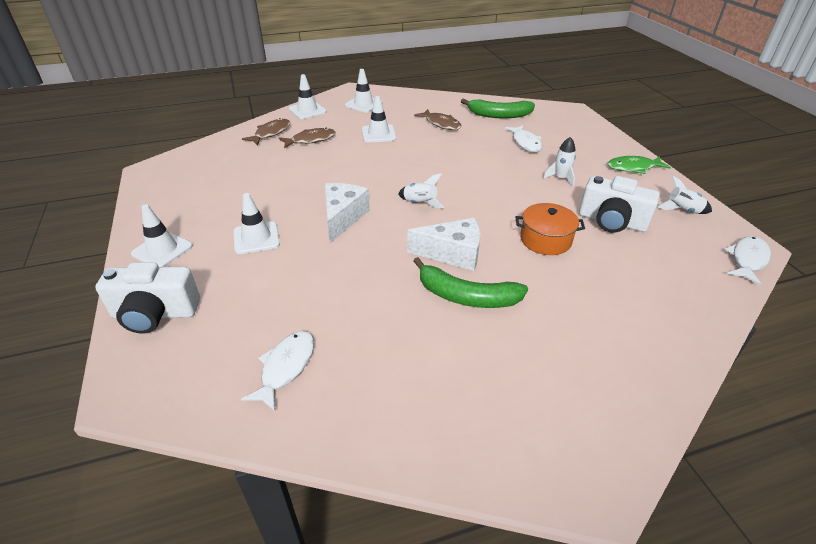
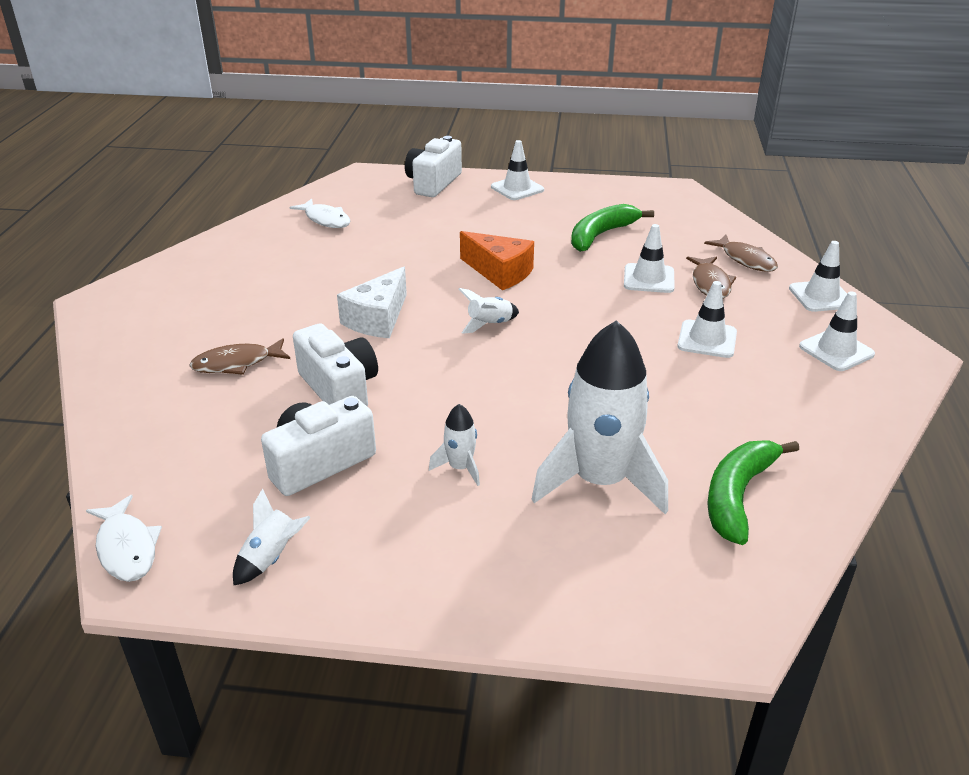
camera: 115 degrees right, 5 degrees down
white traffic cone [233,193,280,254] -> white traffic cone moved to [624,224,675,293]
white cheese [325,183,370,243] -> orange cheese [460,231,534,290]
green banana [413,257,528,308] -> green banana moved to [571,204,654,252]
brown fish [414,109,462,130] -> brown fish moved to [189,338,290,375]
white fish [505,125,542,152] -> white rocket [532,320,668,514]
orange pot [515,203,585,255] -> white camera [293,324,378,407]
green fish [608,156,671,174] -> none

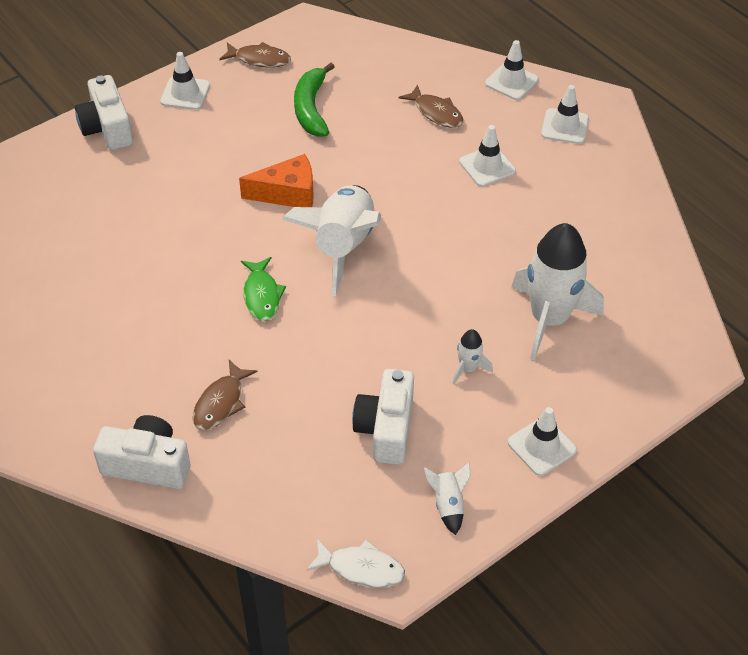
camera: 45 degrees left, 15 degrees up
white fish [289,199,351,228] -> none
white camera [293,324,378,407] -> white camera moved to [93,415,190,489]
white cheese [337,267,407,338] -> green fish [241,257,286,321]
white rocket [458,288,519,334] -> white rocket [282,185,381,296], size x2.31
white traffic cone [624,224,675,293] -> white traffic cone moved to [508,407,577,476]
brown fish [704,235,778,272] -> brown fish moved to [219,42,291,67]
green banana [707,440,799,545] -> none

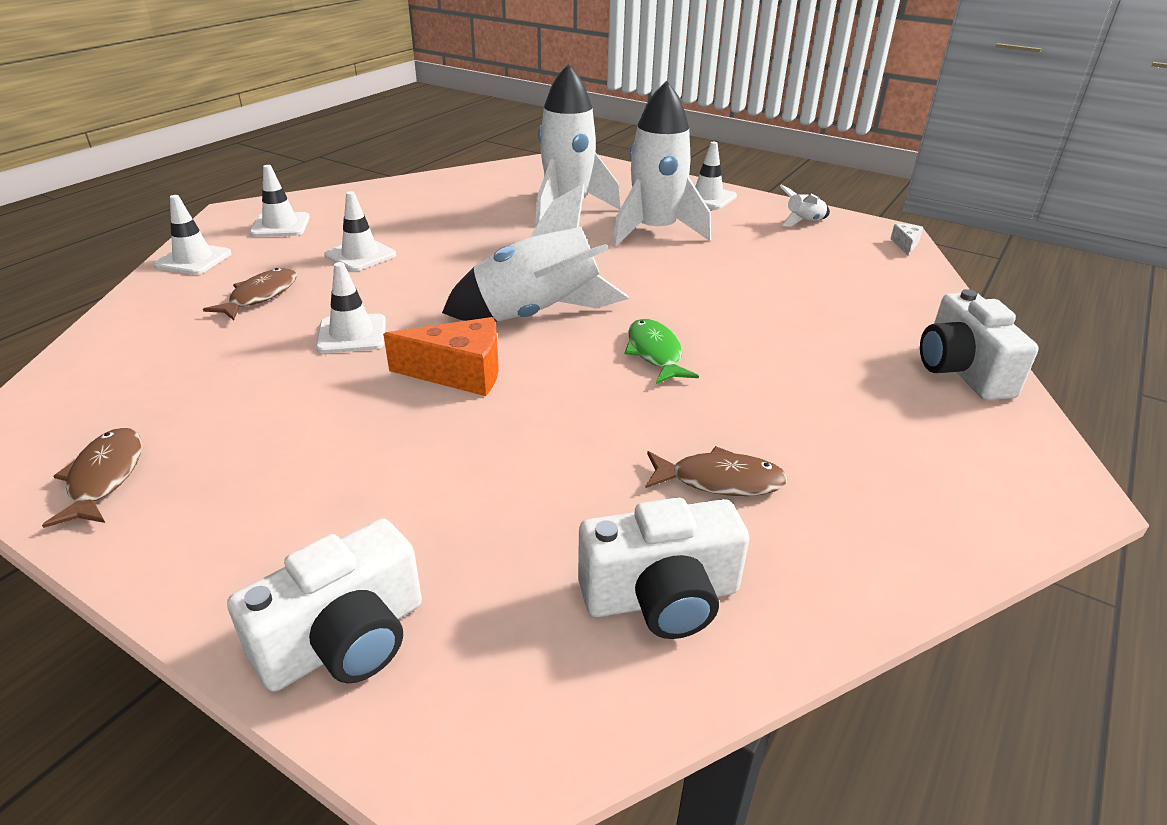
camera: 110 degrees left, 15 degrees down
white traffic cone [160,52,210,110] -> white traffic cone moved to [316,262,386,353]
brown fish [193,360,258,430] -> brown fish moved to [645,446,788,496]
orange cheese [239,154,313,207] -> orange cheese turned 120 degrees clockwise [383,317,499,396]
green fish [241,257,286,321] -> green fish turned 75 degrees counterclockwise [625,319,699,384]
green banana [294,63,335,137] -> none
white fish [306,539,405,588] -> white cheese [890,224,923,255]
white camera [352,369,414,465] -> white camera moved to [578,498,749,639]
white rocket [453,329,493,384] -> white rocket [612,81,711,247], size x2.31

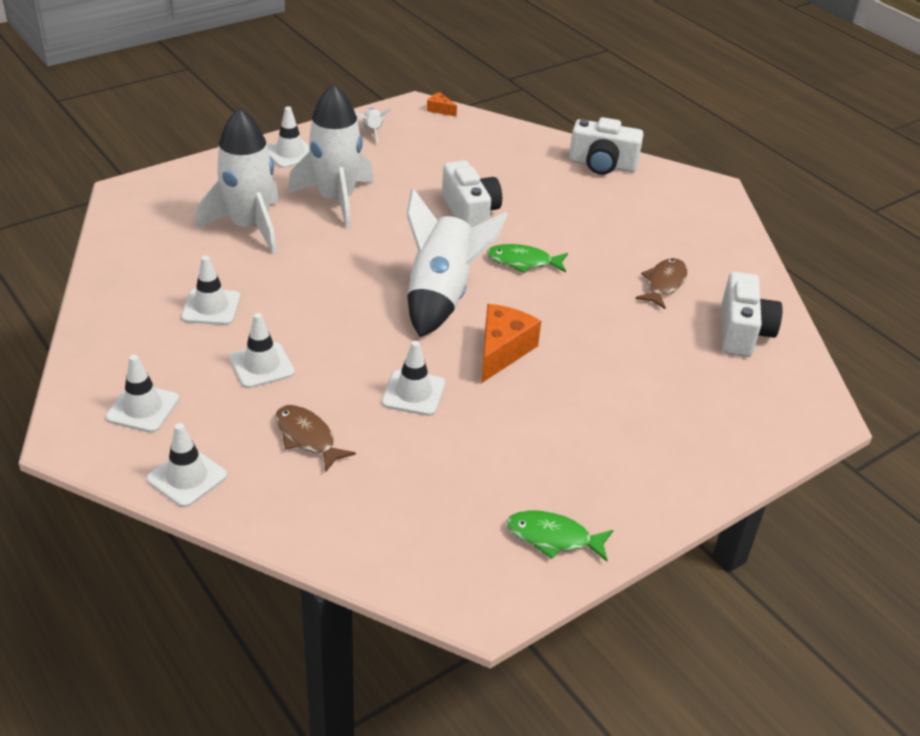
camera: 70 degrees left, 5 degrees up
brown fish [42,428,142,528] -> green fish [507,510,613,561]
white camera [227,518,422,692] -> white camera moved to [442,160,502,228]
white cheese [890,224,923,255] -> orange cheese [427,92,457,117]
none -> white traffic cone [181,256,240,325]

